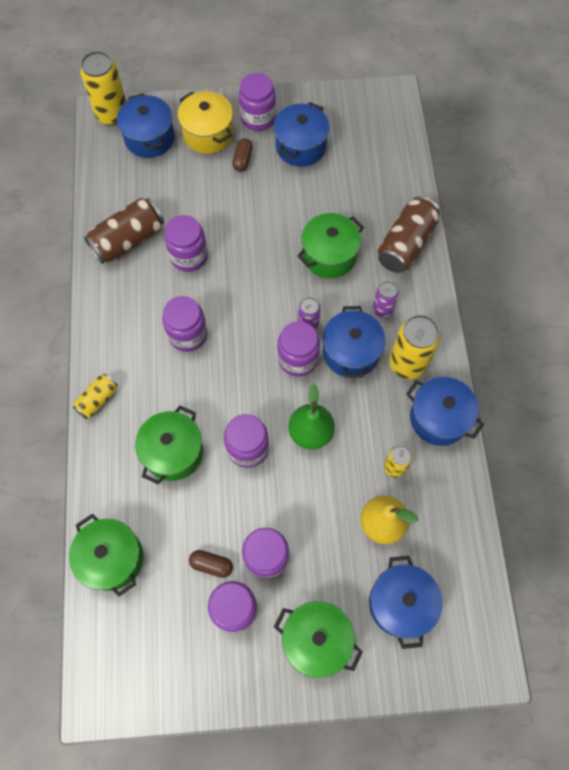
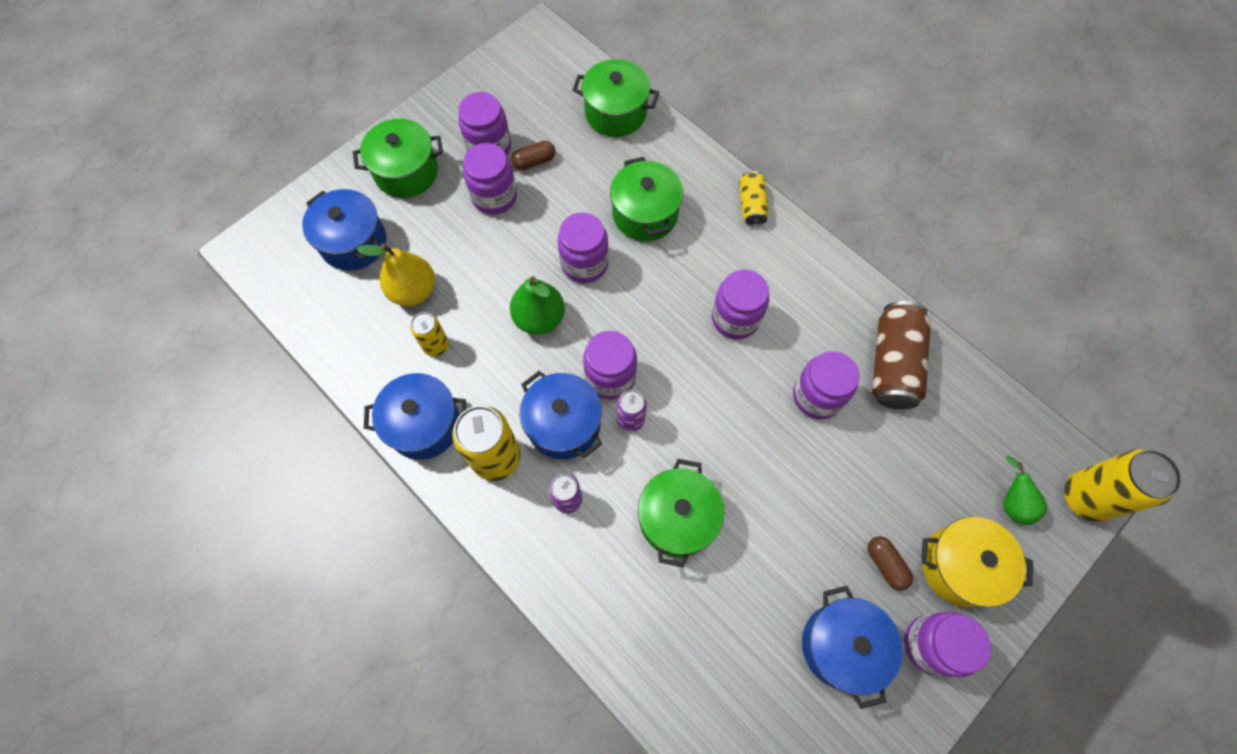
camera: 140 degrees right, 0 degrees up
blue pot [117,93,175,158] -> green pear [1003,456,1047,525]
brown can [378,196,440,273] -> none

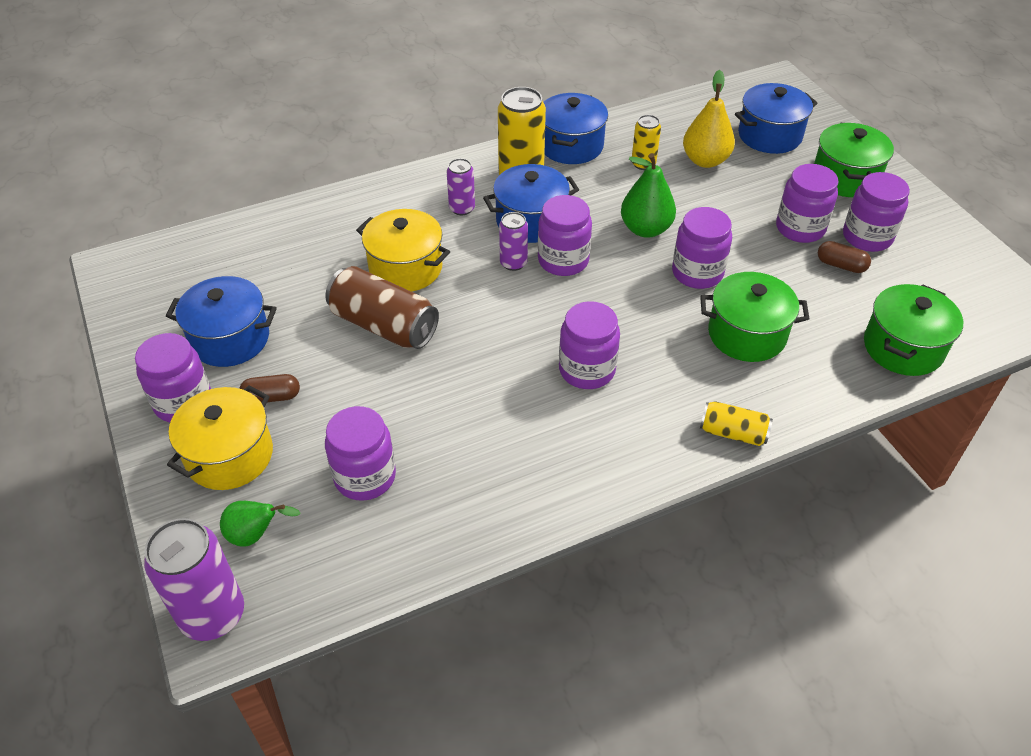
camera: 110 degrees right, 20 degrees down
brown capsule [511,141,555,170] -> brown capsule turned 60 degrees counterclockwise [818,241,871,273]
green pot [638,459,724,568] -> yellow pot [356,209,450,292]
purple jar [793,351,859,419] -> purple jar moved to [325,406,396,501]
brown can [872,301,931,409] -> brown can moved to [325,266,439,349]
yellow can [1064,449,1182,522] -> purple can [144,518,244,641]

